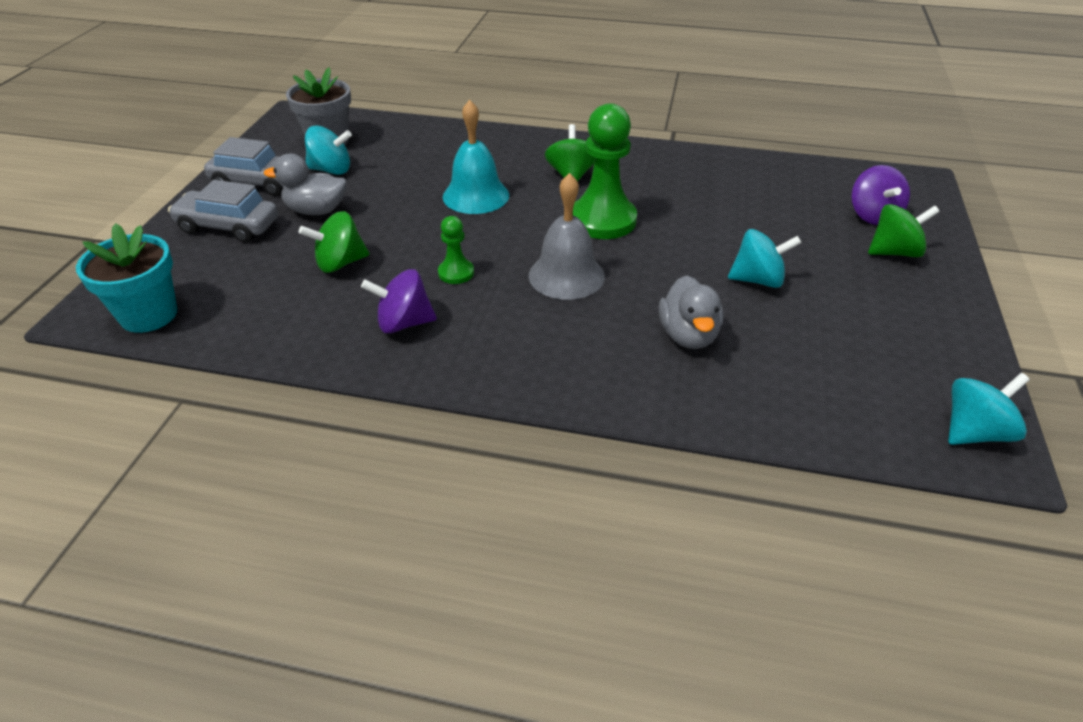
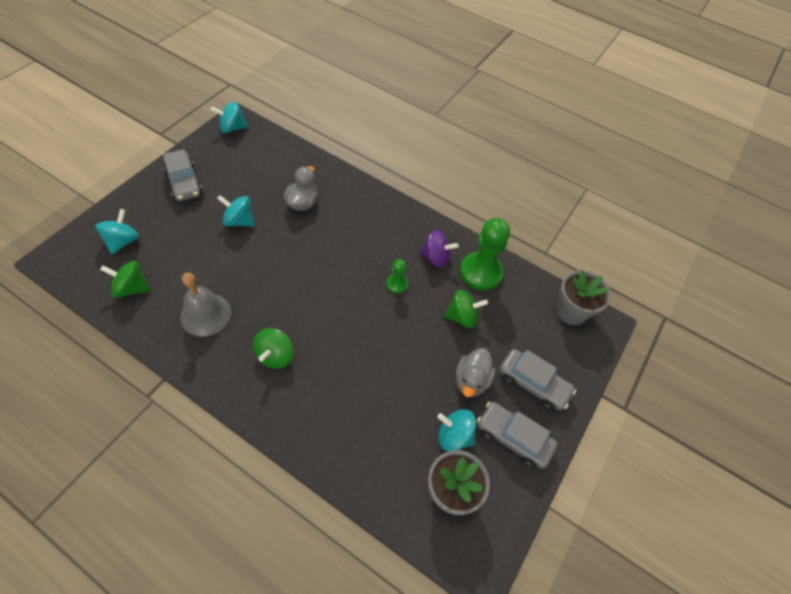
camera: 165 degrees left, 15 degrees up
turquoise flower pot [76,223,177,333] -> grey flower pot [556,270,611,325]
grey duck [264,154,347,215] -> grey duck turned 90 degrees clockwise [456,348,496,397]
turquoise bell [443,100,509,214] -> none
grey bell [529,173,605,300] -> grey bell moved to [180,273,231,336]
green pawn [573,103,637,239] -> green pawn moved to [460,218,510,290]
purple spinning top [851,165,910,225] -> turquoise spinning top [96,209,139,254]
green spinning top [868,204,940,257] -> green spinning top moved to [100,261,150,298]
none -> grey car [163,149,203,201]

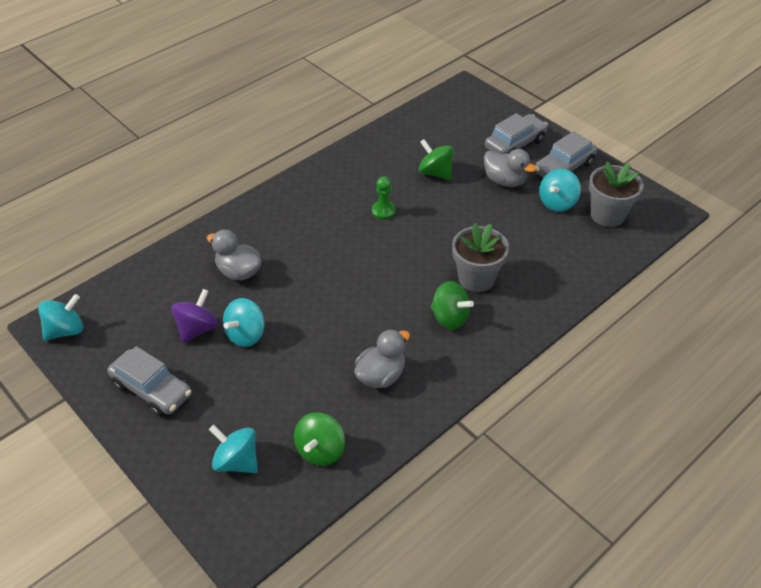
camera: 70 degrees left, 10 degrees down
grey car [163,149,203,201] -> grey car turned 45 degrees clockwise [107,346,191,417]
grey bell [180,273,231,336] -> grey duck [354,329,410,388]
turquoise spinning top [210,102,248,133] -> turquoise spinning top turned 135 degrees counterclockwise [38,294,83,341]
purple spinning top [419,230,459,268] -> purple spinning top moved to [171,289,218,343]
green spinning top [444,290,488,328] -> green spinning top turned 60 degrees counterclockwise [419,139,453,180]
green pawn [460,218,510,290] -> none
grey flower pot [556,270,611,325] -> grey flower pot moved to [452,223,509,292]

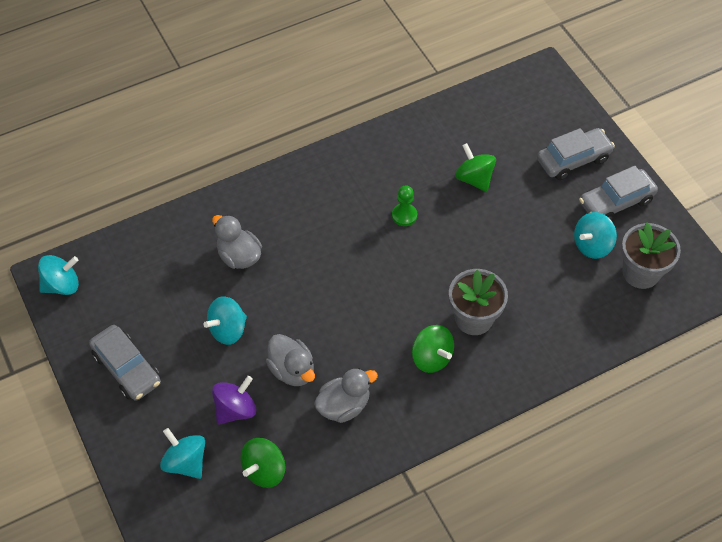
camera: 15 degrees right, 10 degrees up
purple spinning top [171,289,218,343] -> purple spinning top moved to [212,376,256,425]
grey duck [484,149,536,187] -> grey duck moved to [266,334,315,386]

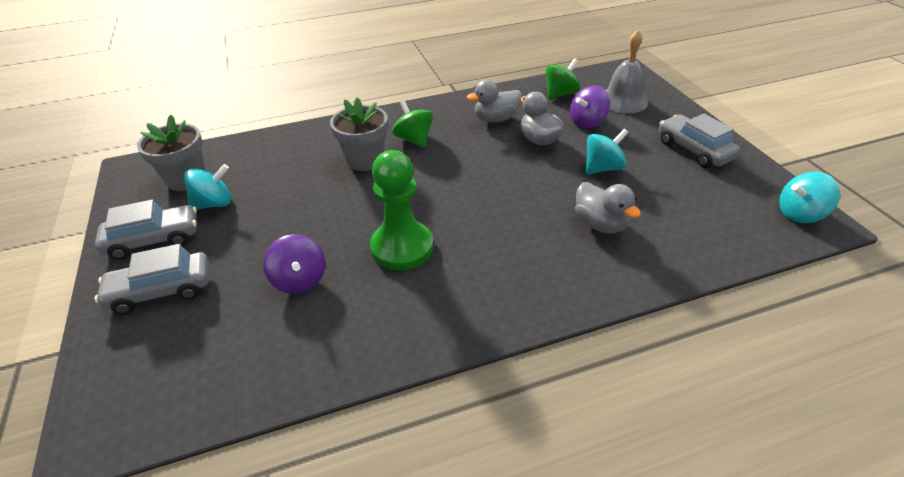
camera: 170 degrees left, 15 degrees down
turquoise spinning top [160,428,205,479] -> grey bell [606,30,648,113]
green pawn [392,186,417,226] -> green pawn [370,150,433,270], size x2.02
green spinning top [455,143,496,192] -> purple spinning top [263,234,325,294]

